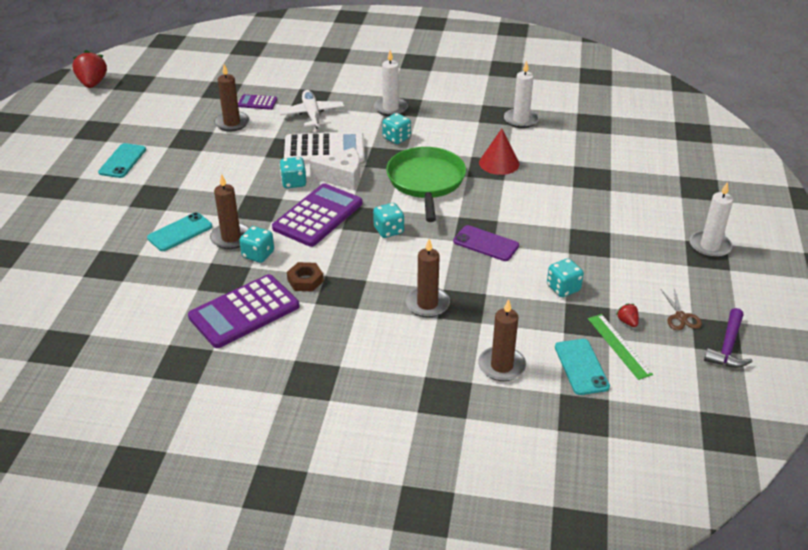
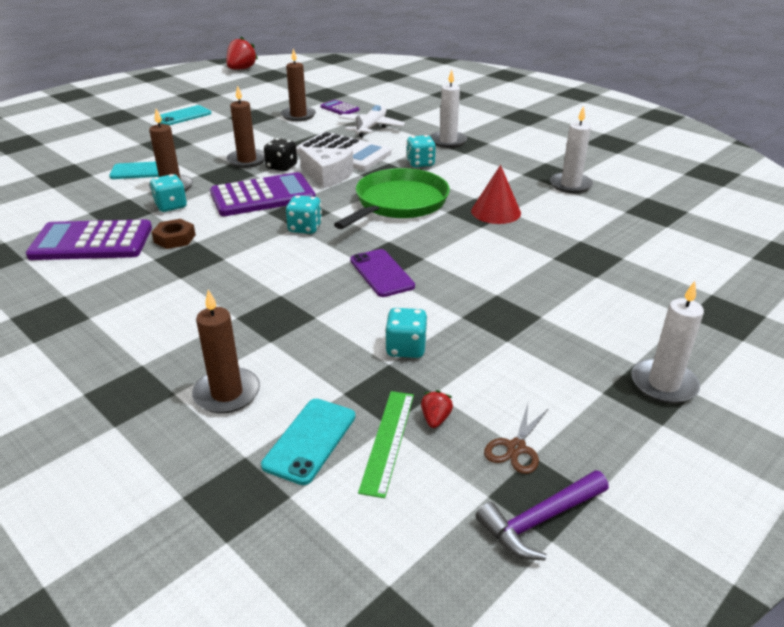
camera: 35 degrees right, 5 degrees down
turquoise dice [279,157,306,188] -> black dice [264,138,297,171]
brown candle [405,239,450,318] -> brown candle moved to [226,85,265,168]

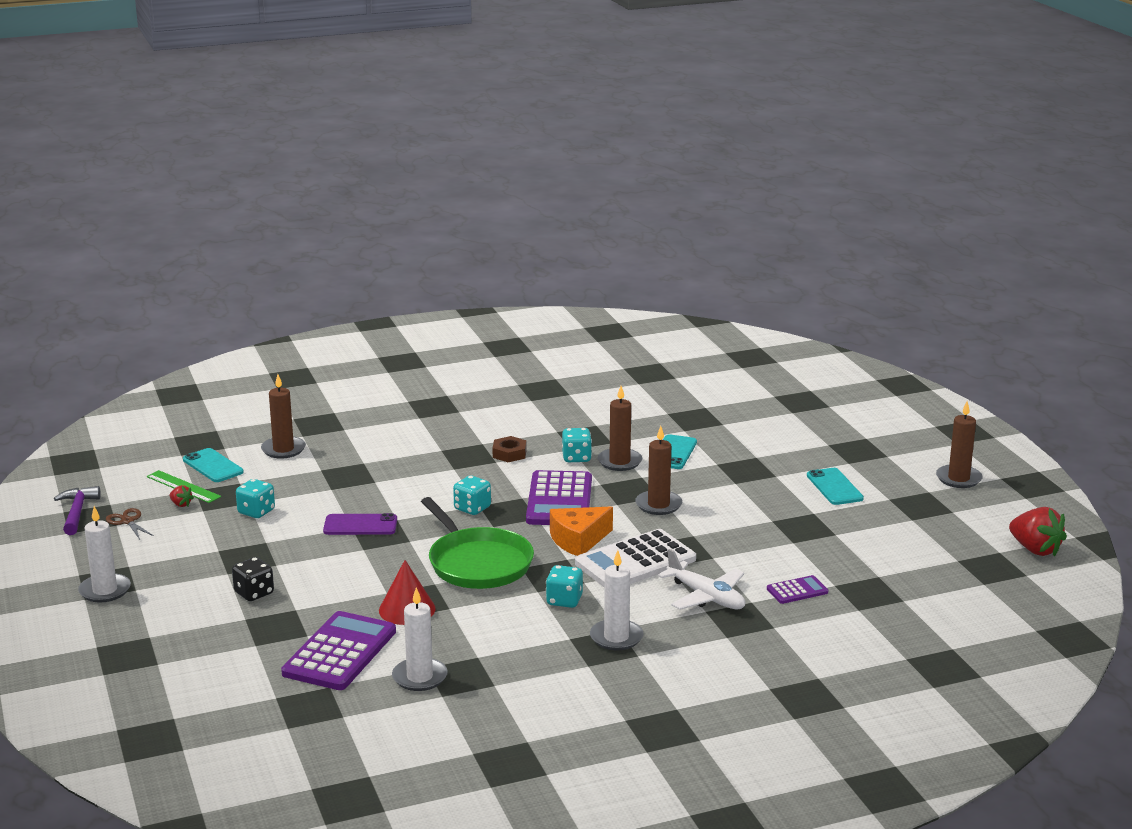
camera: 115 degrees right, 10 degrees down
purple calculator [26,219,152,260] -> purple calculator moved to [281,611,396,690]
black dice [264,138,297,171] -> black dice moved to [232,557,274,601]
brown candle [281,48,316,121] -> brown candle moved to [936,401,983,488]
white cheese [299,147,354,189] -> orange cheese [550,507,613,556]

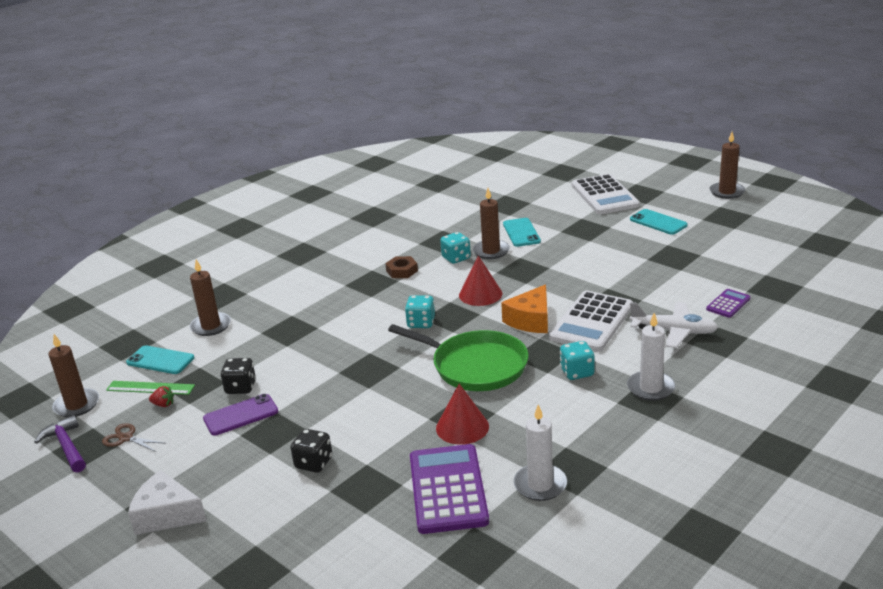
camera: 25 degrees left, 5 degrees up
white candle [78,506,131,603] -> white cheese [128,470,207,535]
turquoise dice [236,479,275,518] -> black dice [220,358,256,394]
purple phone [323,513,397,535] -> purple phone moved to [203,394,278,436]
purple calculator [526,470,592,525] -> red cone [459,256,502,306]
brown candle [635,426,682,515] -> brown candle moved to [49,334,99,417]
red strawberry [1009,507,1067,557] -> none
none -> white calculator [572,174,640,214]

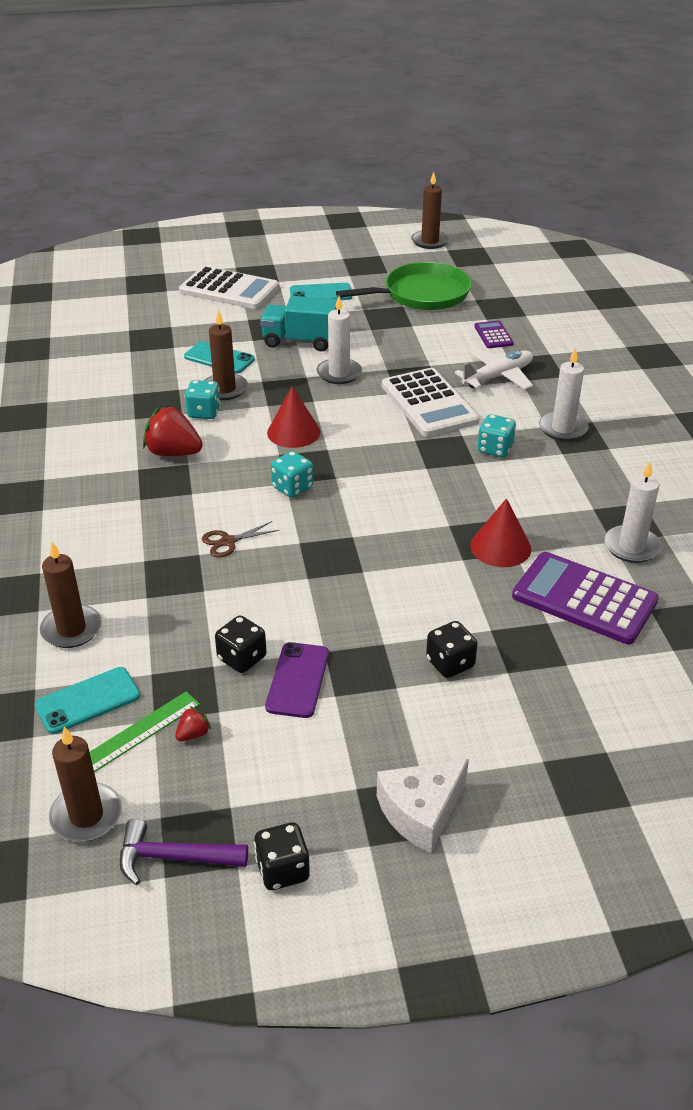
camera: 55 degrees left, 10 degrees up
brown scissors [102,423,164,452] -> brown scissors moved to [202,521,279,558]
brown nut [385,256,418,278] -> red strawberry [143,406,203,456]
green pan [388,324,528,391] -> green pan moved to [336,262,472,310]
orange cheese [501,285,548,333] -> none
brown candle [709,132,745,199] -> brown candle moved to [411,172,449,249]
none -> black dice [254,822,310,890]
none -> turquoise truck [260,296,337,351]
none -> white candle [316,296,362,384]

